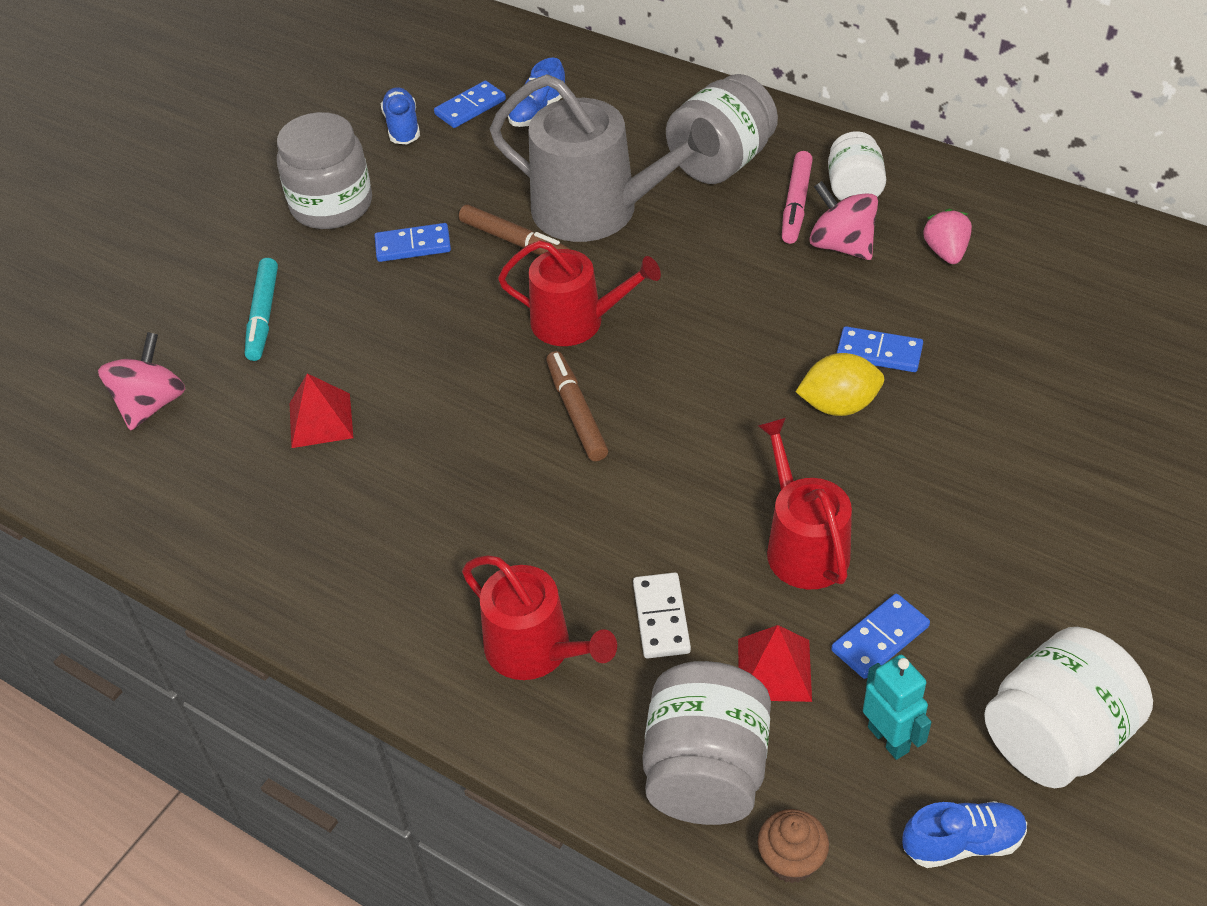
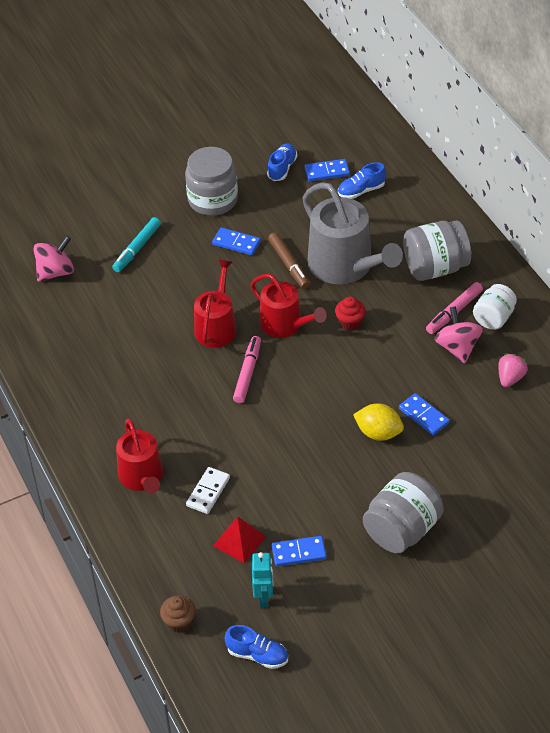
camera: 30 degrees right, 0 degrees up
red pyramid [289,373,353,448] -> none
brown marker [546,351,608,461] -> pink marker [233,336,261,403]
grey jar [642,661,771,825] -> grey jar moved to [363,472,444,554]
red watering can [758,417,852,589] -> red watering can moved to [194,260,237,348]
white jar [984,627,1153,788] -> none
none -> red cupcake [335,297,366,331]

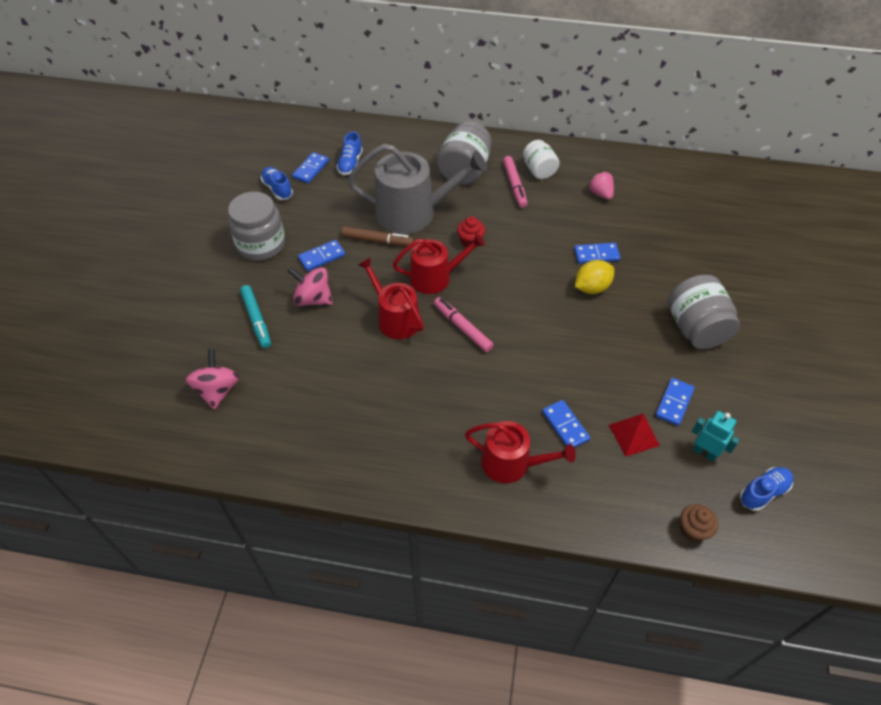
camera: 55 degrees left, 5 degrees up
white domino [186,467,230,514] -> blue domino [542,400,590,448]
pink spinning top [434,306,483,363] -> pink spinning top moved to [287,267,333,306]

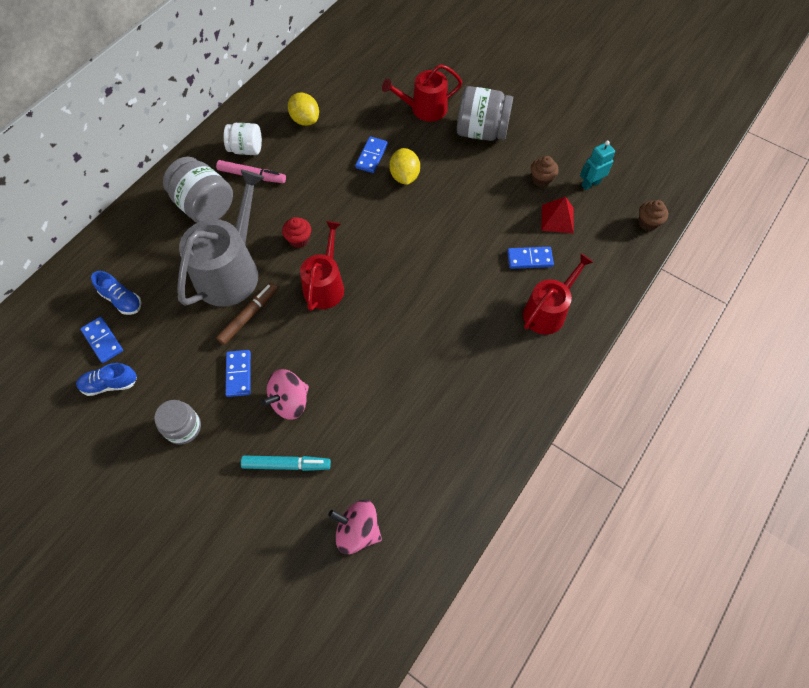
camera: 65 degrees left, 10 degrees up
grey jar [228,192,285,261] -> grey jar [154,400,201,445], size x0.63
red watering can [358,257,424,339] -> red watering can moved to [382,64,462,122]
pink marker [434,297,494,352] -> none
pink strawberry [588,171,614,200] -> yellow lemon [288,92,319,126]
blue domino [655,378,694,426] -> brown cupcake [531,156,558,187]
blue shoe [740,467,793,511] -> none

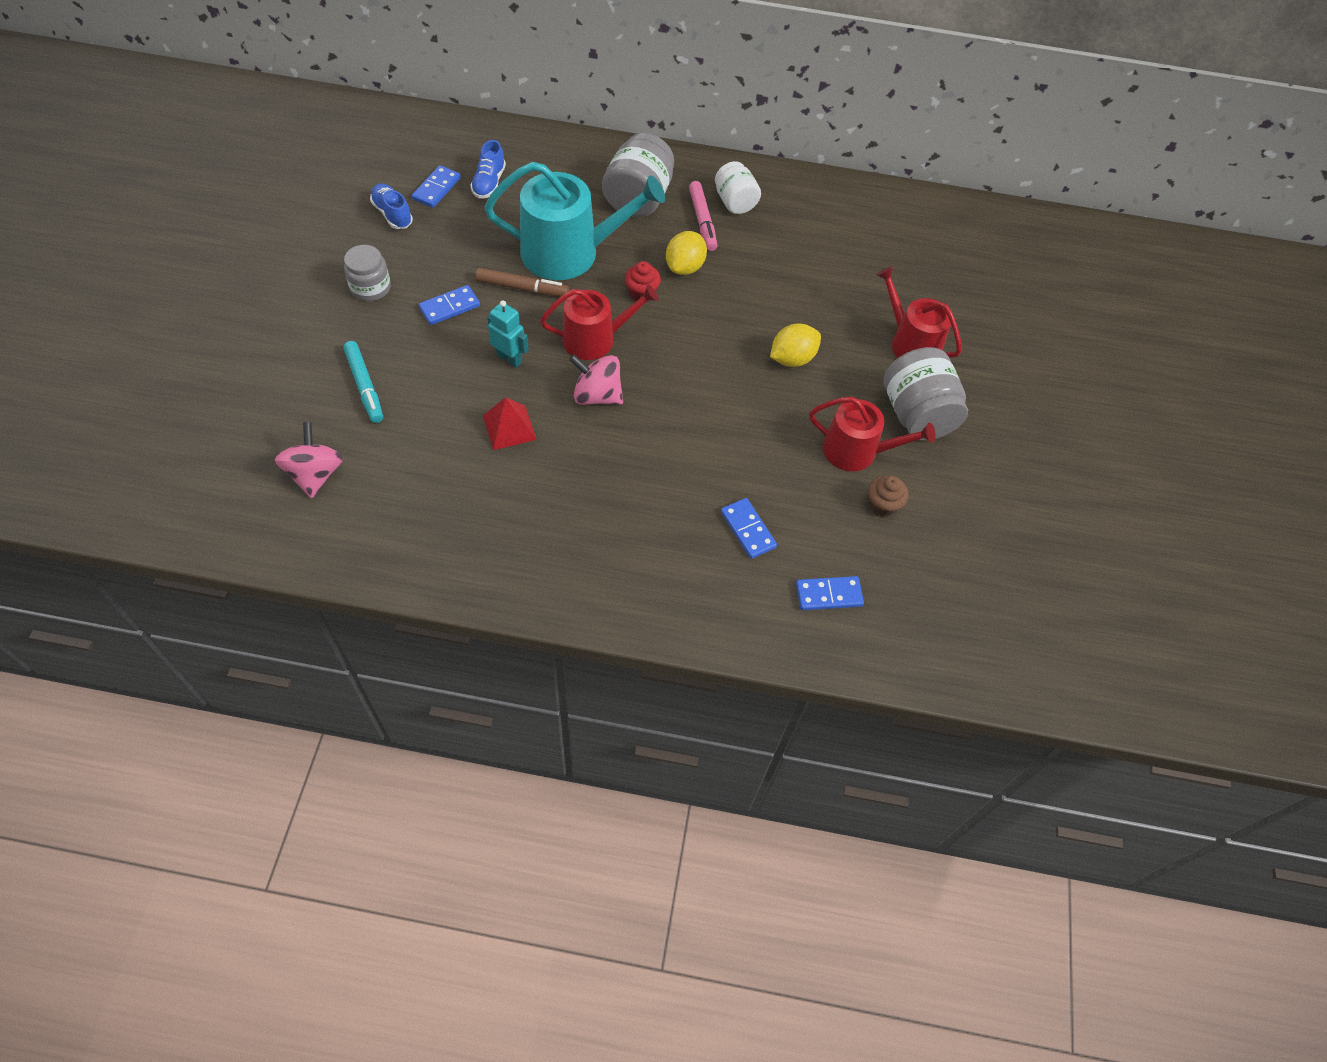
camera: 60 degrees right, 5 degrees down
grey watering can [177,170,264,307] -> turquoise watering can [485,162,665,280]
pink spinning top [262,369,309,420] -> pink spinning top moved to [569,354,623,405]
yellow lemon [288,92,319,126] -> yellow lemon moved to [666,231,707,275]
blue domino [355,136,388,173] -> blue domino moved to [796,576,864,610]
red watering can [523,253,593,335] -> red watering can moved to [809,397,936,471]
red pyramid [541,197,574,234] -> red pyramid moved to [483,397,537,450]
turquoise robot [580,141,615,190] -> turquoise robot moved to [487,300,529,368]
brown cupcake [638,200,668,231] -> none

